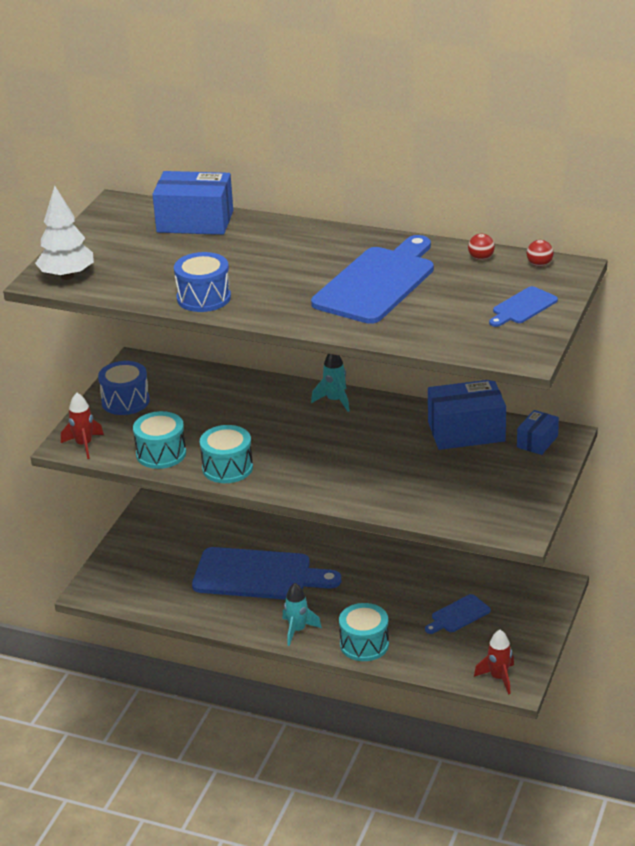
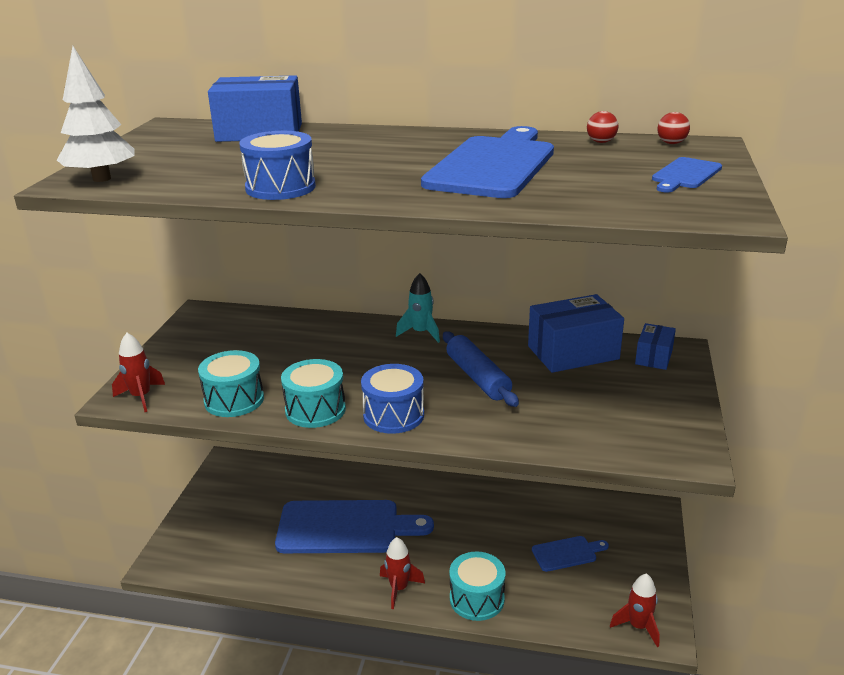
camera: 10 degrees left, 5 degrees down
blue drum [98,361,150,415] -> blue drum moved to [361,364,424,434]
turquoise rocket [283,583,322,646] -> red rocket [380,537,425,609]
blue cutting board [425,594,491,634] -> blue cutting board turned 150 degrees counterclockwise [532,536,609,572]
none -> blue rolling pin [443,331,519,407]

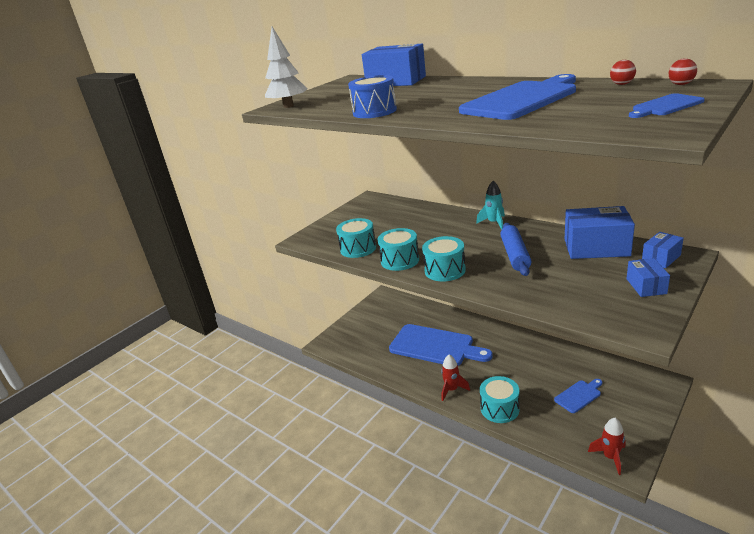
camera: 30 degrees right, 0 degrees up
red rocket [112,333,165,412] -> none
blue drum [361,364,424,434] -> turquoise drum [422,236,466,281]
blue cutting board [532,536,609,572] -> blue cutting board turned 45 degrees counterclockwise [554,379,603,413]
none -> blue box [627,258,670,297]

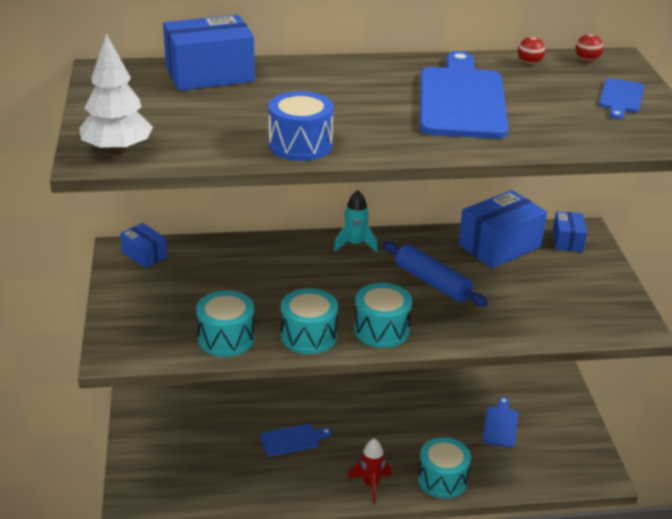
camera: 50 degrees left, 5 degrees up
blue cutting board [389,324,493,366] -> blue cutting board [260,424,332,456], size x0.47
red rocket [588,418,625,475] -> none
blue box [627,258,670,297] -> blue box moved to [120,223,167,268]

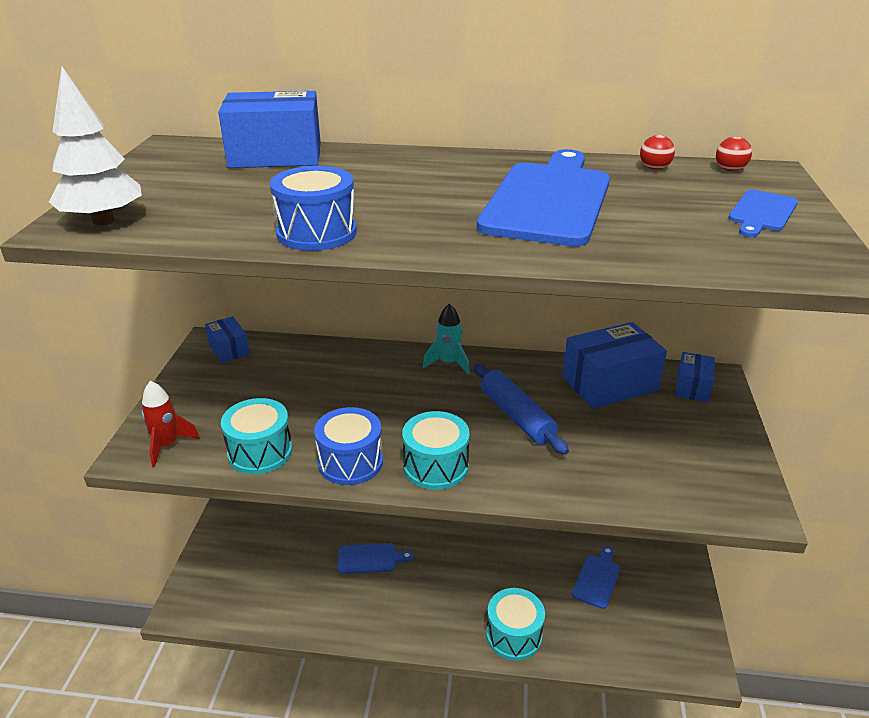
camera: 15 degrees right, 0 degrees up
turquoise drum [281,288,338,354] -> blue drum [314,407,383,485]
red rocket [348,438,392,504] -> red rocket moved to [141,381,200,467]

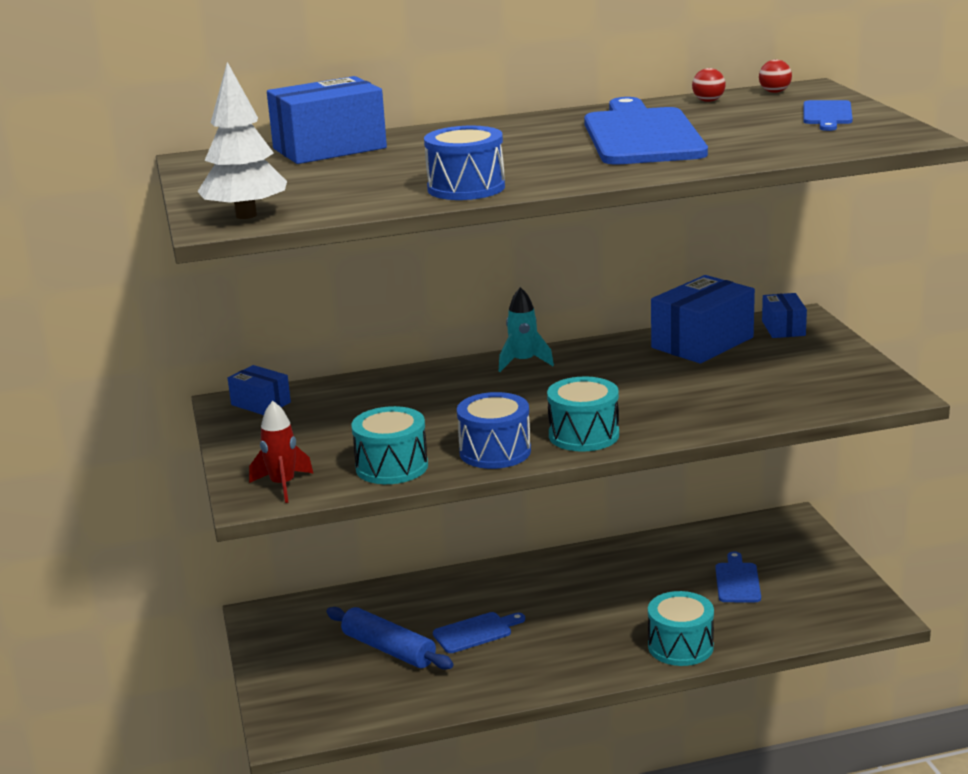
camera: 20 degrees left, 10 degrees down
blue rolling pin [474,364,569,455] -> blue rolling pin moved to [326,607,453,670]

